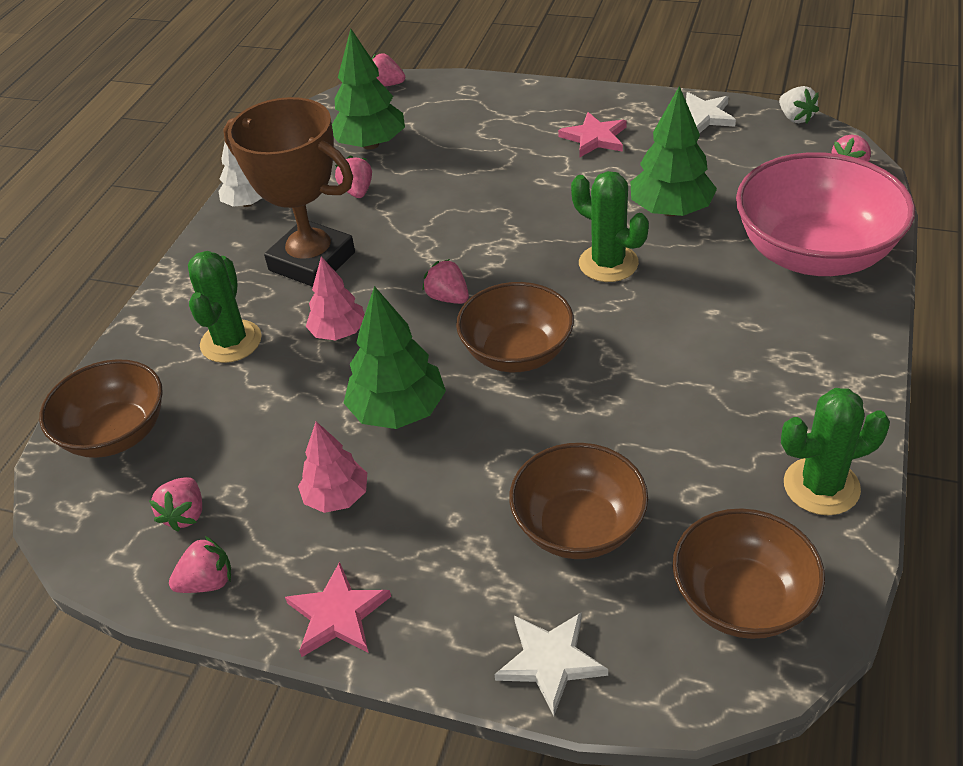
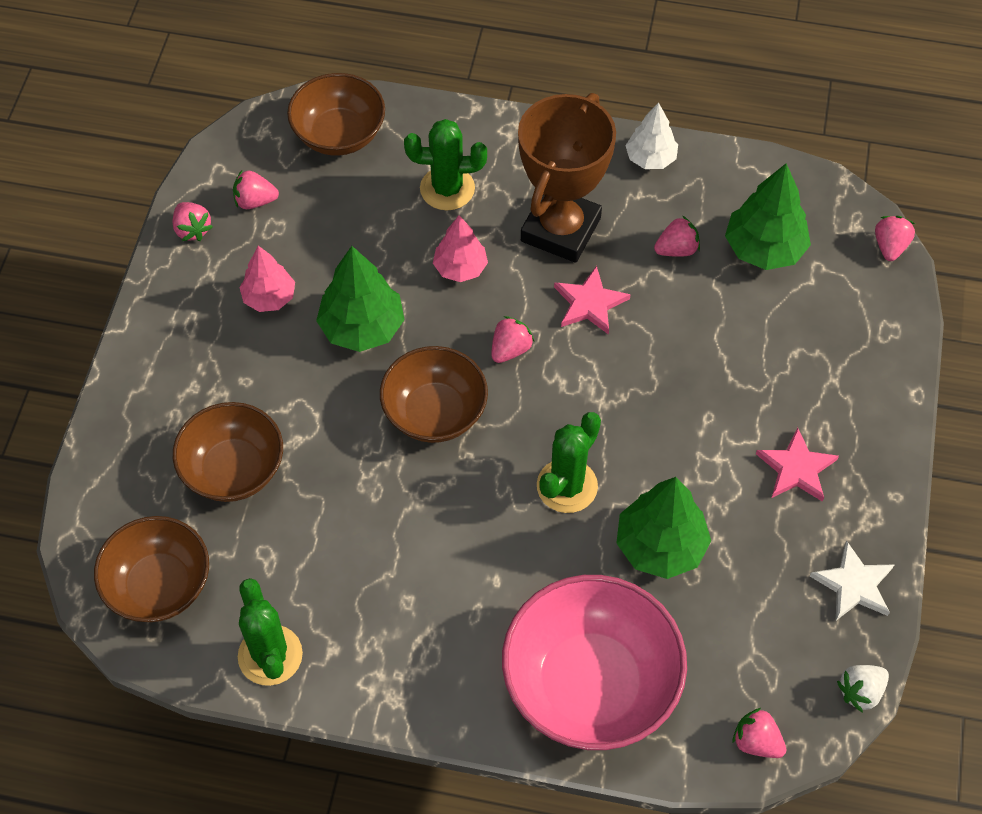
camera: 80 degrees right, 15 degrees up
pink star [285,562,391,657] -> pink star moved to [554,266,631,335]
white star [494,612,608,716] -> none

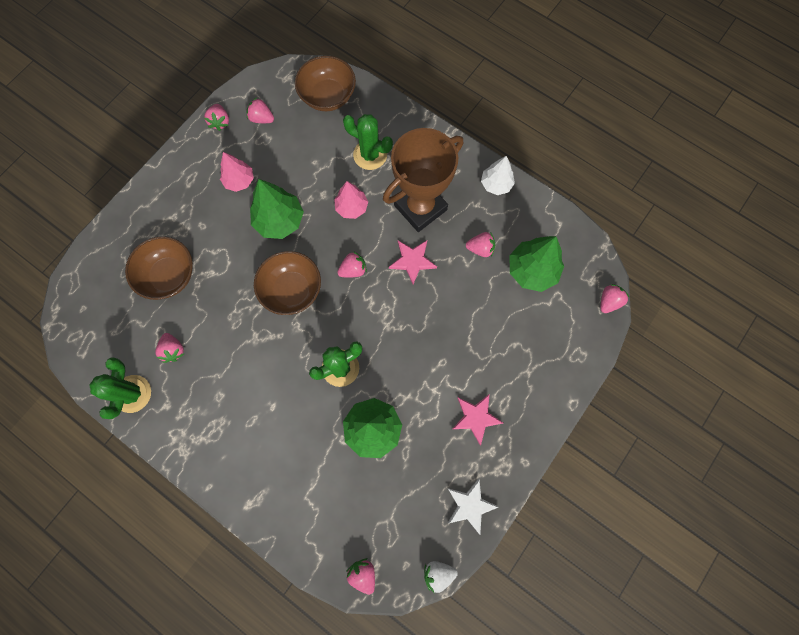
camera: 25 degrees right, 15 degrees up
brown bowl [94,516,209,622] -> none
pink bowl [502,575,687,750] -> none
none -> pink strawberry [155,333,184,363]

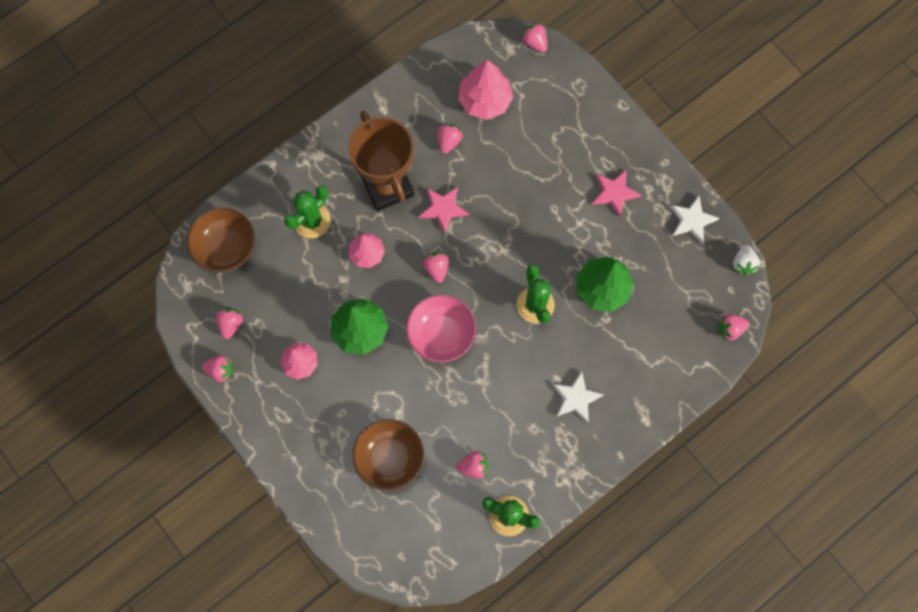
camera: 75 degrees left, 0 degrees up
pink strawberry [246,97,274,123] -> pink strawberry turned 150 degrees clockwise [216,308,243,339]
brown bowl [254,251,321,315] -> pink bowl [406,295,476,363]
white tree [481,156,515,195] -> none
green tree [510,236,564,292] -> pink tree [458,60,513,120]
none -> white star [552,371,604,423]

